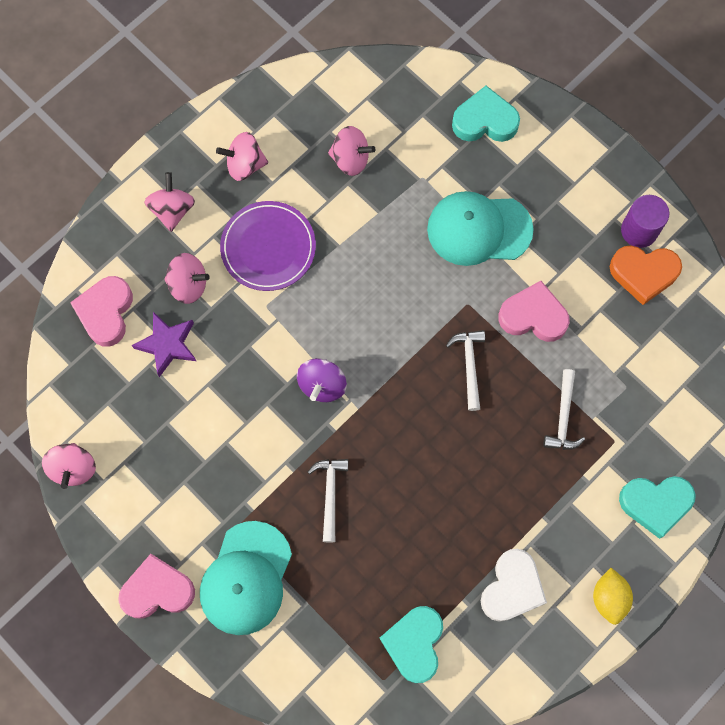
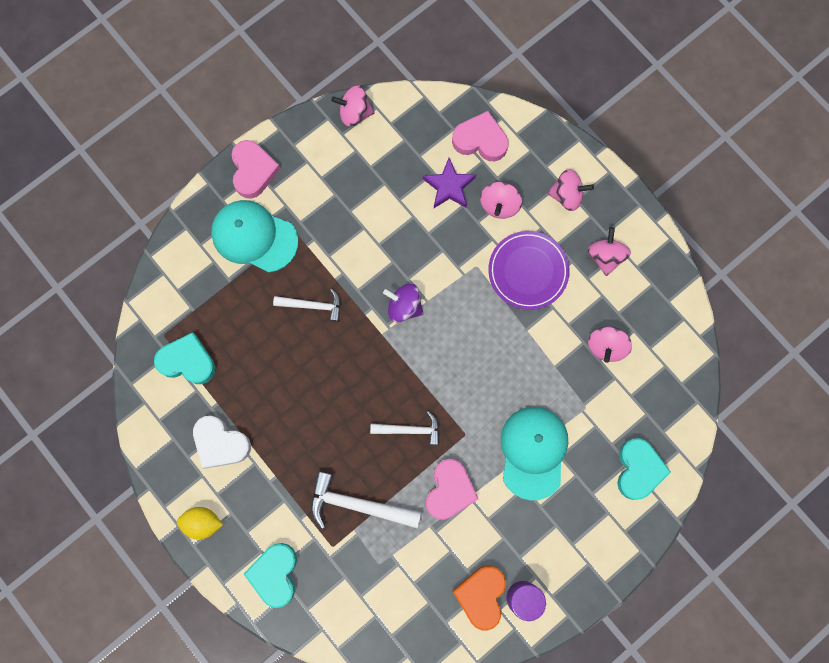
camera: 95 degrees right, 5 degrees up
white hammer [543,369,585,450] -> white hammer [311,471,421,529], size x1.58

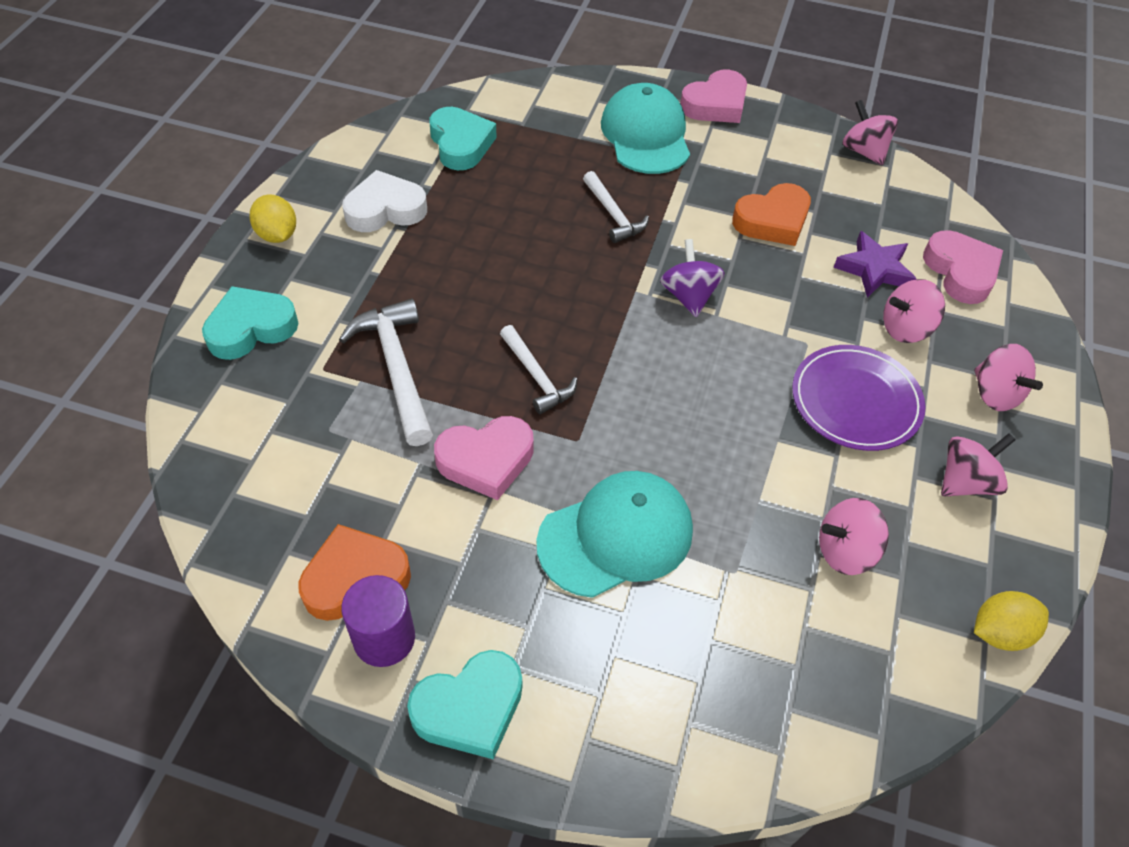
camera: 55 degrees right, 25 degrees down
white heart [193,416,251,469] -> white heart turned 75 degrees clockwise [342,170,427,232]
turquoise heart [617,438,671,500] -> turquoise heart moved to [407,650,522,759]
none -> orange heart [732,183,811,246]
none -> yellow lemon [974,591,1049,651]

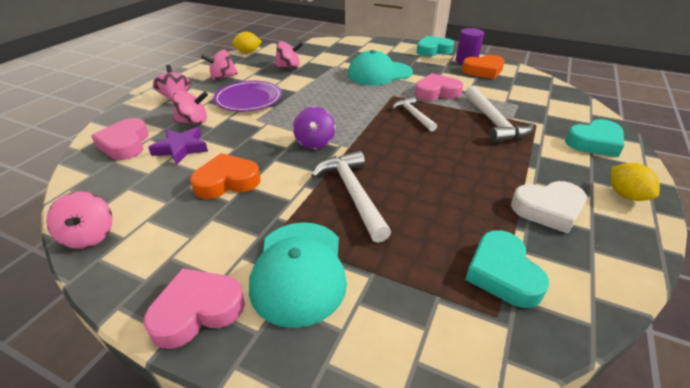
camera: 170 degrees left, 15 degrees down
white hammer [583,171,649,243] -> white hammer [311,151,391,243], size x1.58

